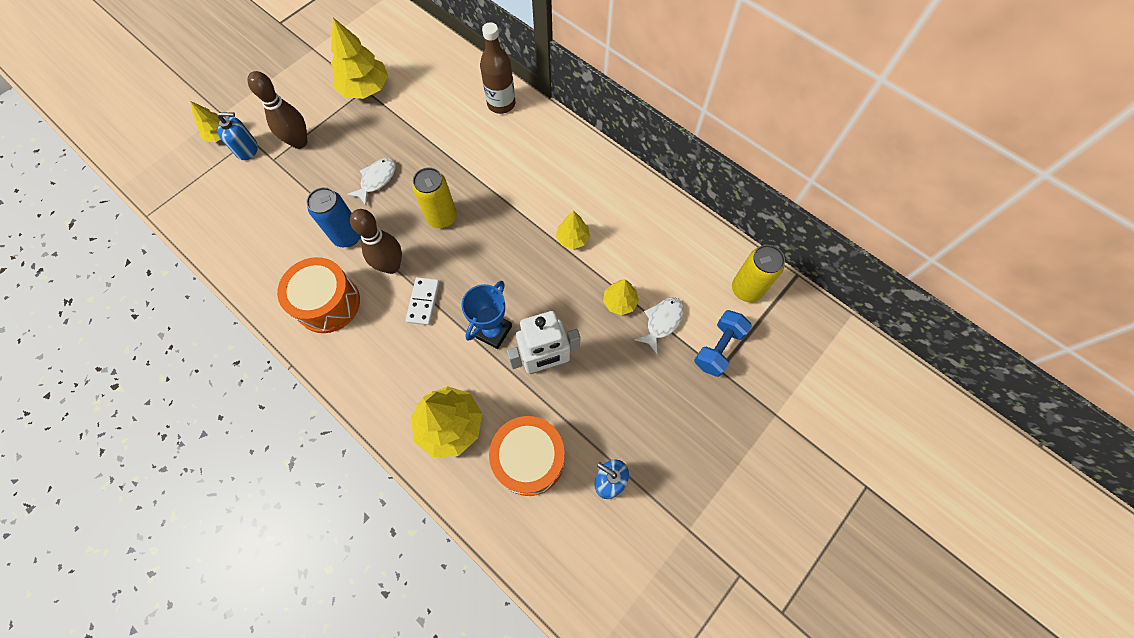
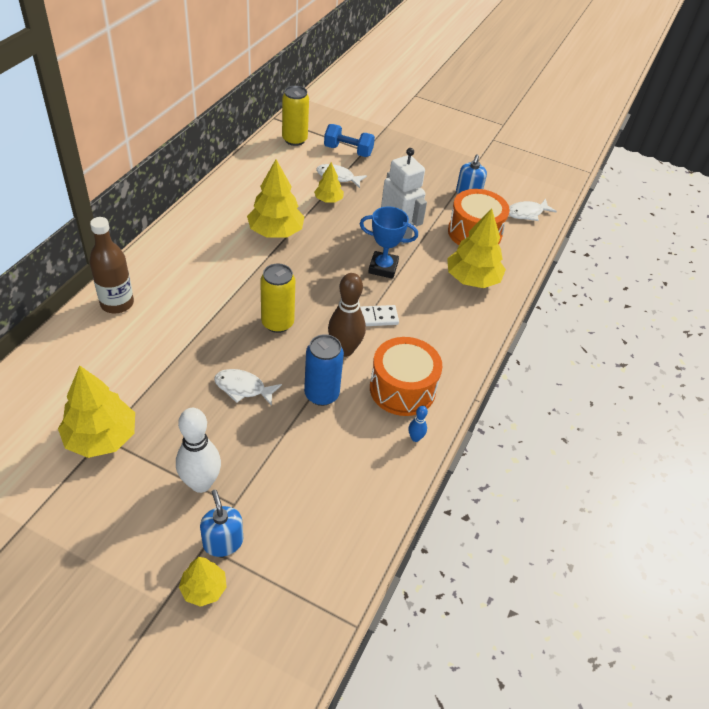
camera: 110 degrees left, 20 degrees down
brown bowling pin [248,71,308,149] -> white bowling pin [176,408,221,493]
yellow tree [556,211,590,249] -> yellow tree [247,159,305,238], size x1.81
none -> blue bowling pin [408,406,428,442]
none -> white fish [509,199,557,221]

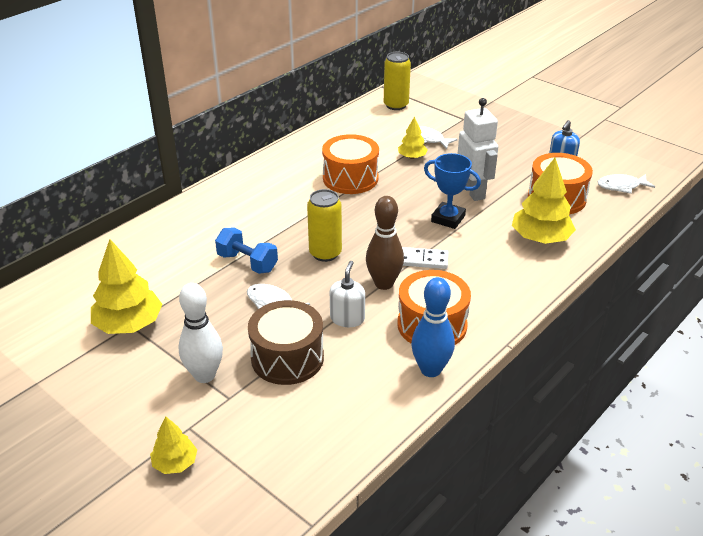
camera: 20 degrees right, 10 degrees down
brown bottle [89,217,134,313] -> none
blue soap dispenser [200,490,243,557] -> none
yellow tree [247,159,305,238] -> orange drum [322,134,379,194]
blue can [304,334,344,406] -> white soap dispenser [330,261,365,327]
blue dumbbell [324,124,375,157] -> blue dumbbell moved to [215,228,278,274]
blue bowling pin [408,406,428,442] -> blue bowling pin [411,277,455,377], size x2.17
none -> brown drum [248,300,324,385]

